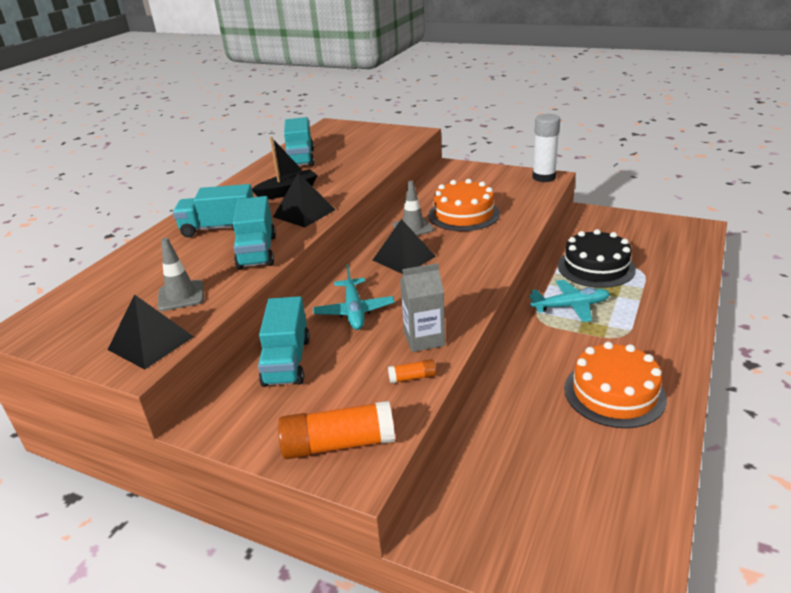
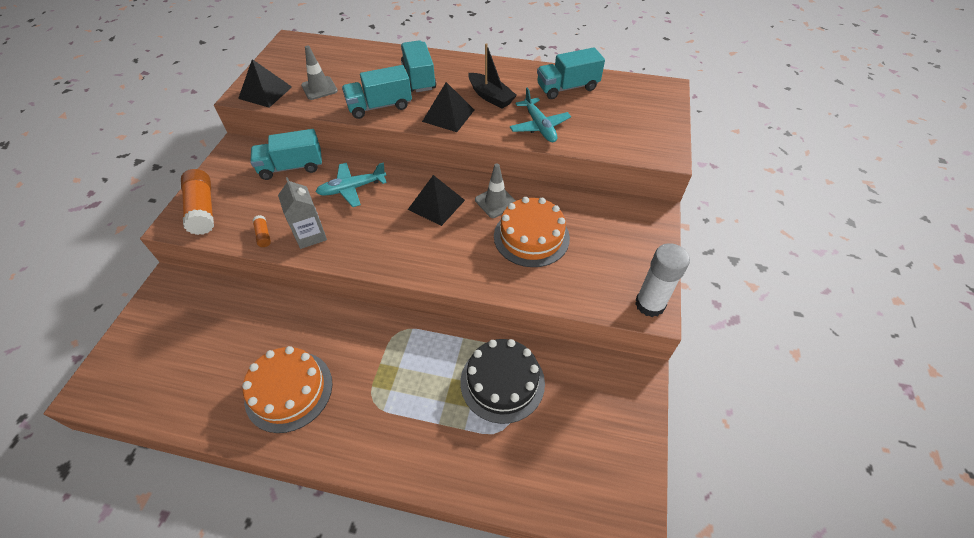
camera: 75 degrees right, 20 degrees up
turquoise plane [529,280,610,322] -> turquoise plane moved to [510,87,571,142]

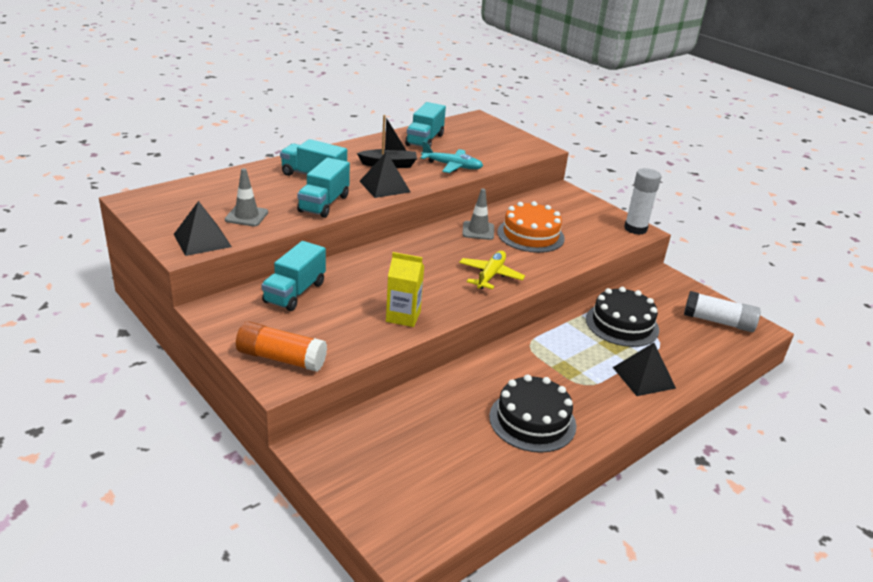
camera: 55 degrees left, 20 degrees down
orange cake [242,346,333,433] -> black cake [489,374,576,453]
orange glue stick [252,215,271,247] -> none
grey carton [278,177,327,249] -> yellow carton [386,252,424,327]
turquoise plane [316,162,387,207] -> none
black pyramid [408,175,465,226] -> black pyramid moved to [613,343,676,396]
none -> yellow plane [459,251,525,289]
none -> white glue stick [684,291,761,332]

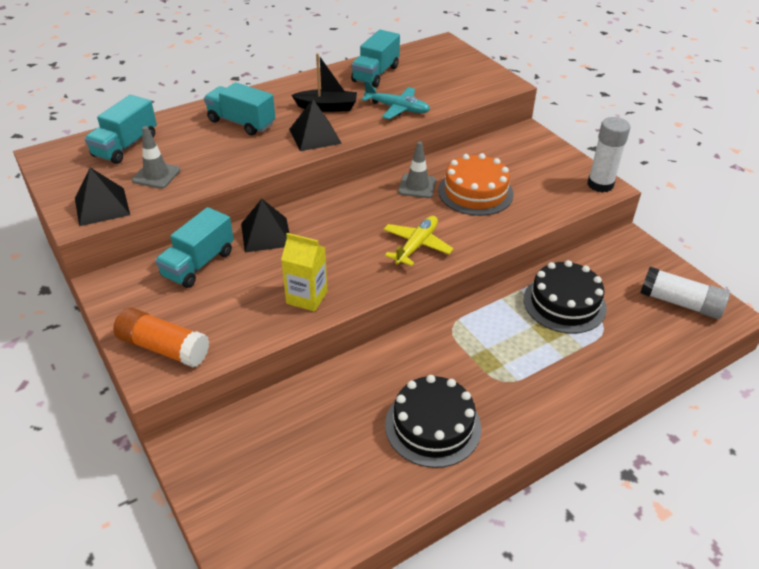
camera: 10 degrees right, 10 degrees up
turquoise truck [297,157,350,218] -> turquoise truck moved to [84,95,157,164]
black pyramid [613,343,676,396] -> black pyramid moved to [241,199,289,252]

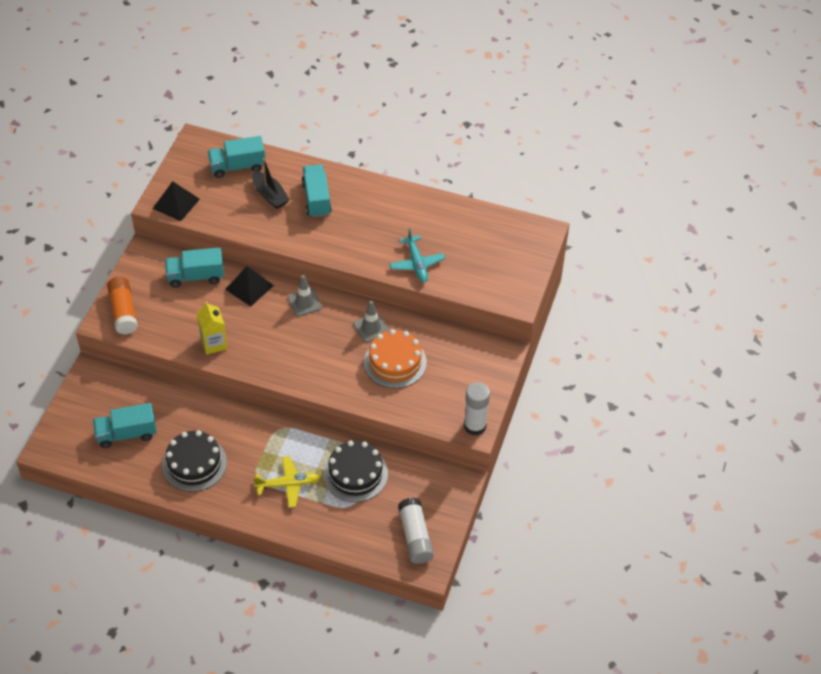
camera: 50 degrees right, 10 degrees up
grey traffic cone [132,126,181,189] -> grey traffic cone moved to [288,275,322,316]
black pyramid [289,100,342,151] -> none
black boat [291,53,357,112] -> black boat moved to [252,158,290,209]
turquoise truck [351,30,400,87] -> turquoise truck moved to [93,403,157,448]
yellow plane [383,216,454,266] -> yellow plane moved to [253,456,319,508]

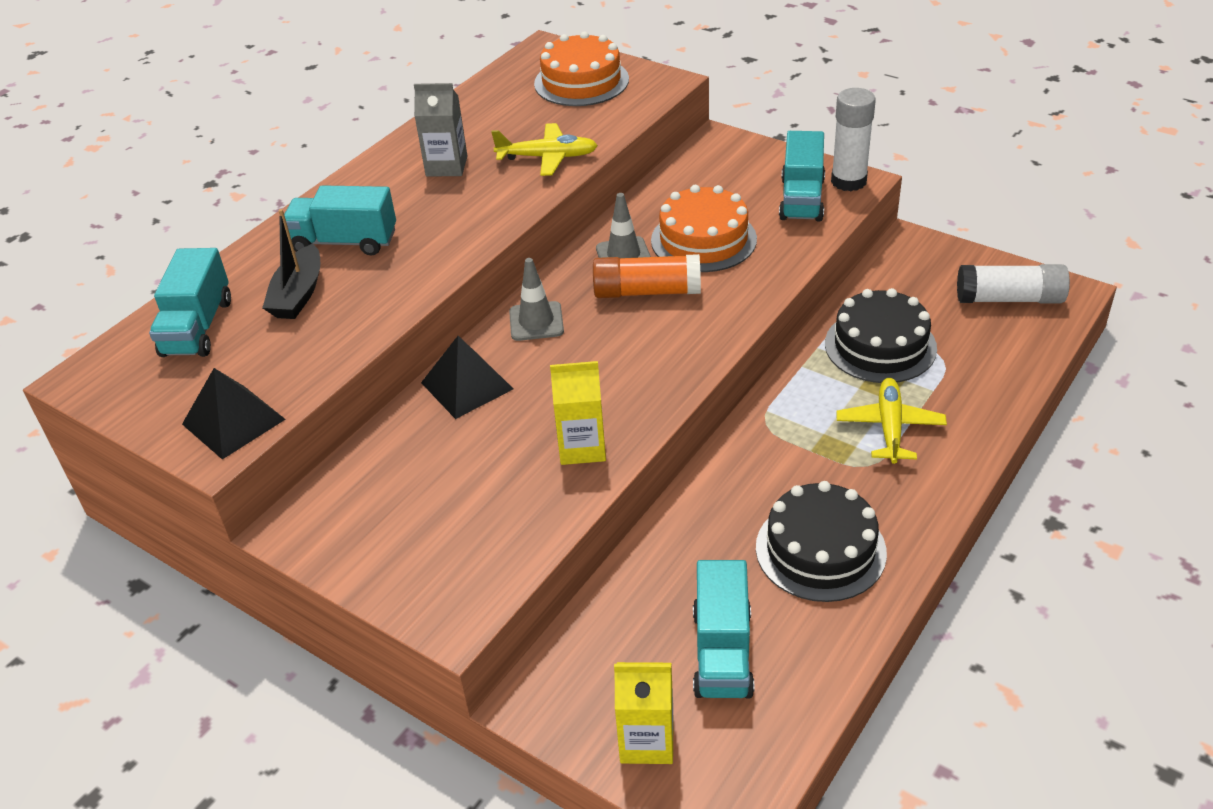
camera: 70 degrees left, 10 degrees down
orange glue stick [107,277,138,335] -> orange glue stick moved to [593,254,701,298]
turquoise truck [165,247,224,288] -> turquoise truck moved to [779,131,825,221]
black boat [252,158,290,209] -> black boat turned 120 degrees clockwise [262,209,320,319]
turquoise plane [390,228,445,283] -> yellow plane [491,123,598,176]
none -> grey carton [414,83,467,177]
none -> orange cake [534,31,629,106]
none -> yellow carton [614,662,674,764]

